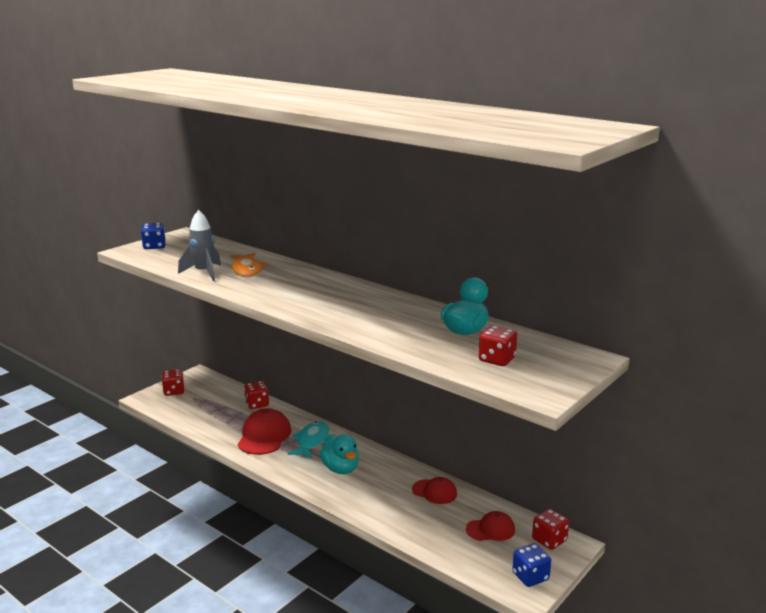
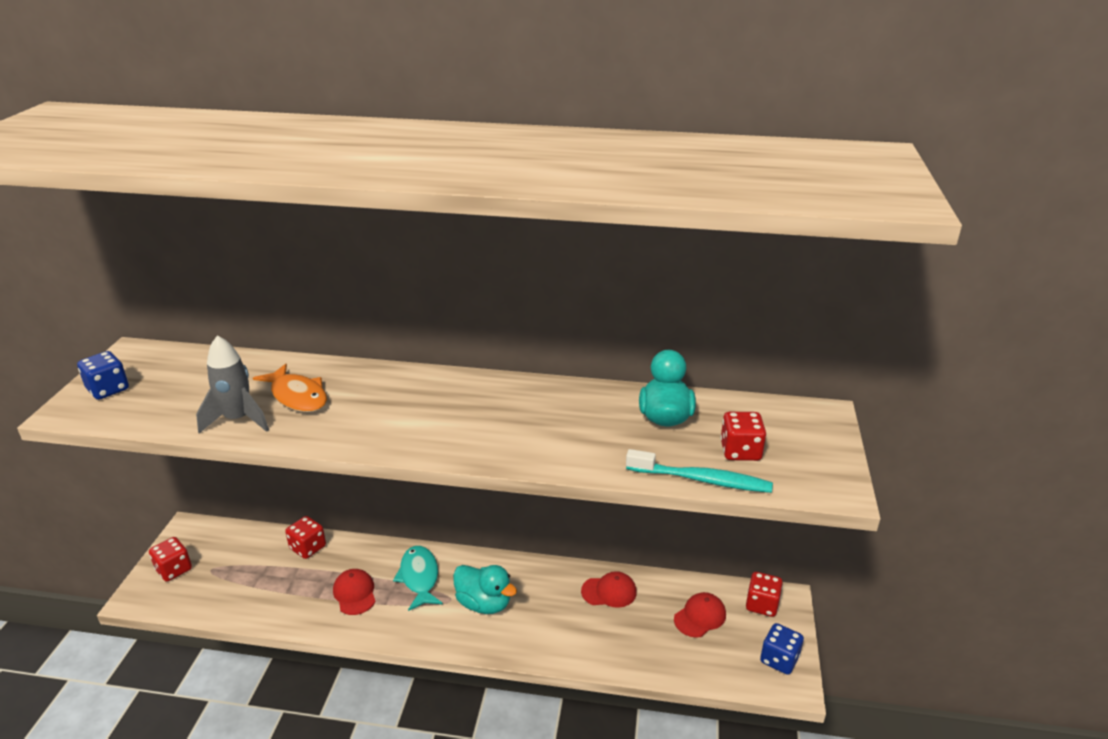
camera: 30 degrees left, 10 degrees up
red cap [238,408,291,455] -> red cap [333,569,376,615], size x0.62
none -> turquoise toothbrush [626,449,773,493]

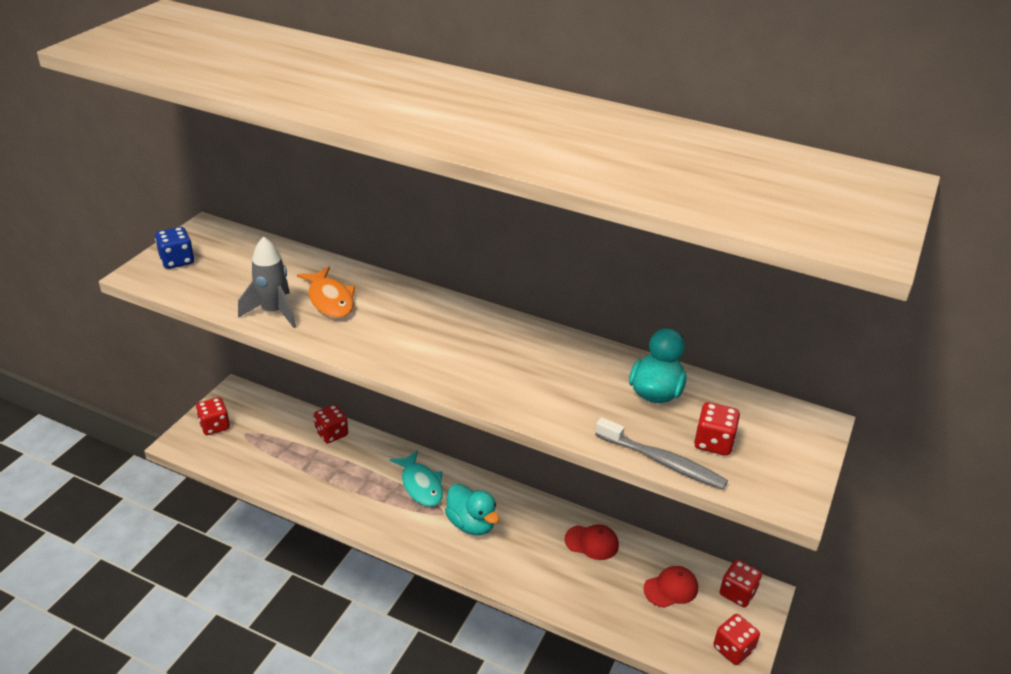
camera: 15 degrees right, 5 degrees up
red cap [333,569,376,615] -> none
turquoise fish [393,546,443,611] -> turquoise fish turned 150 degrees clockwise [390,450,443,507]
turquoise toothbrush [626,449,773,493] -> grey toothbrush [595,417,728,490]
blue dice [760,623,804,675] -> red dice [713,614,760,665]

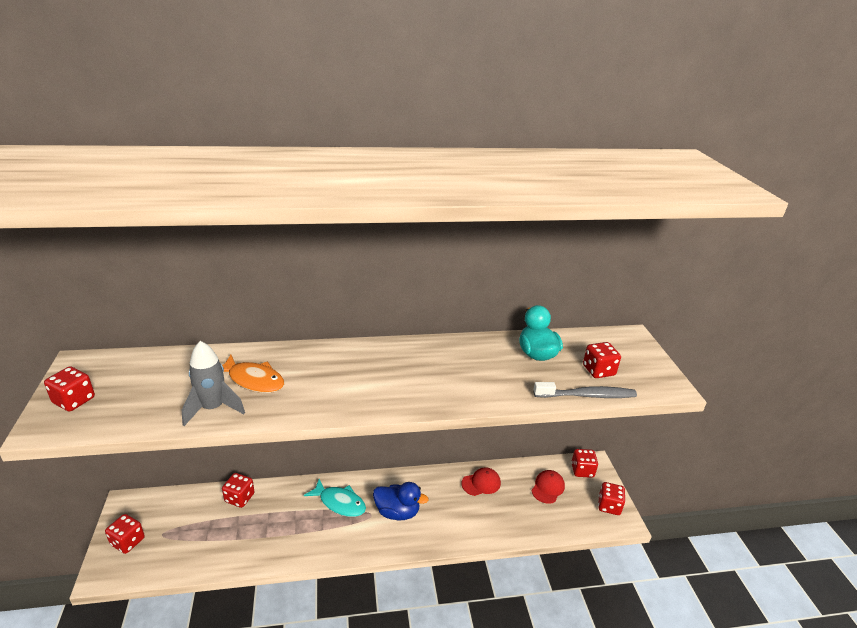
camera: 35 degrees left, 5 degrees down
blue dice [155,227,194,269] -> red dice [44,366,95,411]
turquoise duck [445,484,499,535] -> blue duck [373,482,429,520]

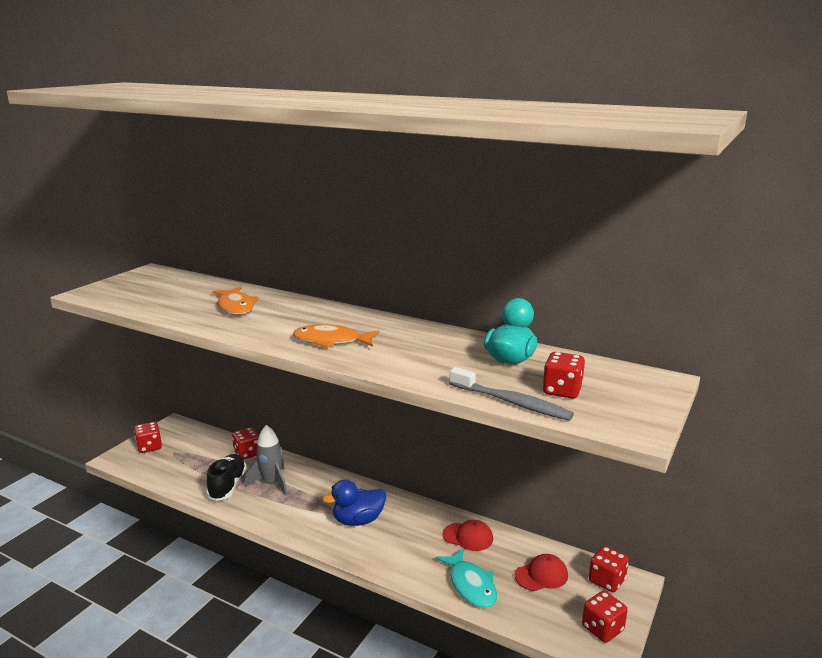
camera: 40 degrees right, 10 degrees down
red dice [44,366,95,411] -> none
grey rocket [182,341,245,426] -> grey rocket moved to [245,425,287,496]
turquoise fish [304,479,366,517] -> turquoise fish moved to [435,548,497,608]
blue duck [373,482,429,520] -> blue duck turned 105 degrees clockwise [322,479,386,526]
none -> black shoe [207,454,247,501]
none -> orange fish [293,324,379,348]

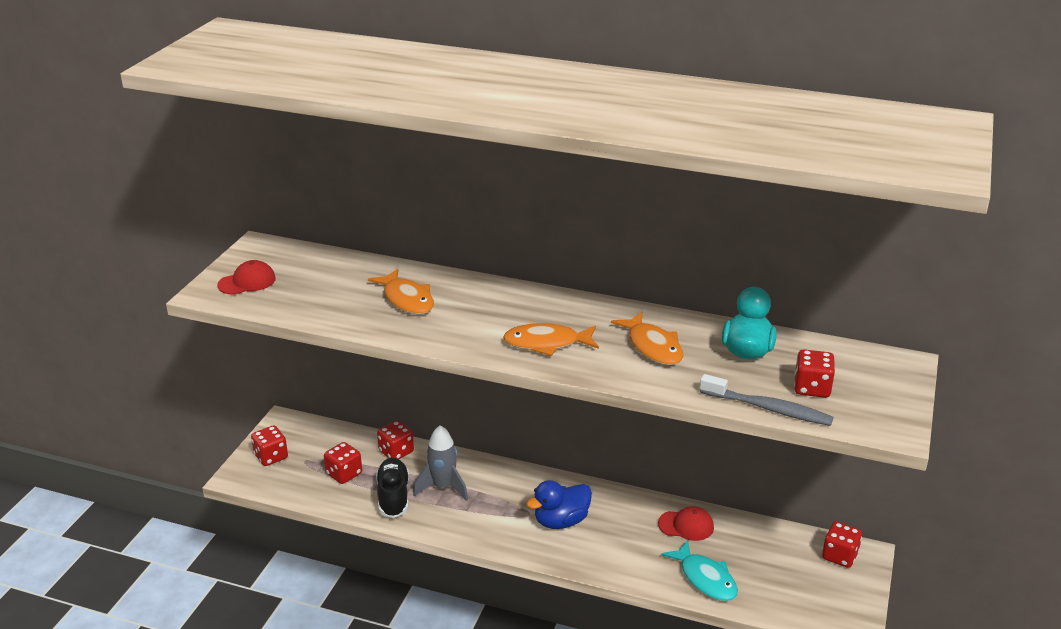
camera: 10 degrees left, 10 degrees up
red cap [515,554,568,591] -> red cap moved to [217,260,276,295]
red dice [582,591,628,643] -> red dice moved to [324,442,362,484]
none -> orange fish [611,312,683,365]

